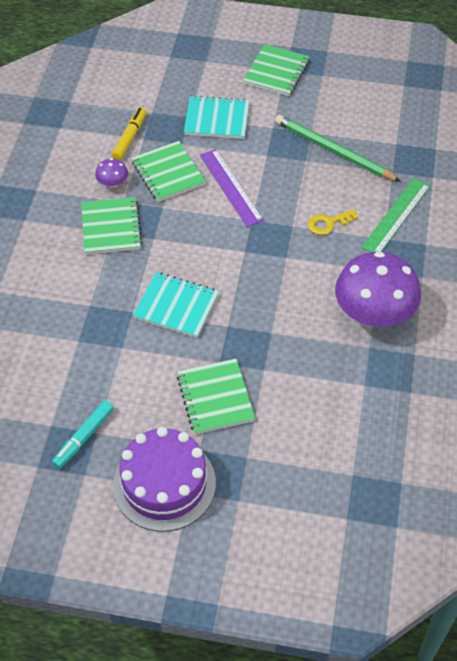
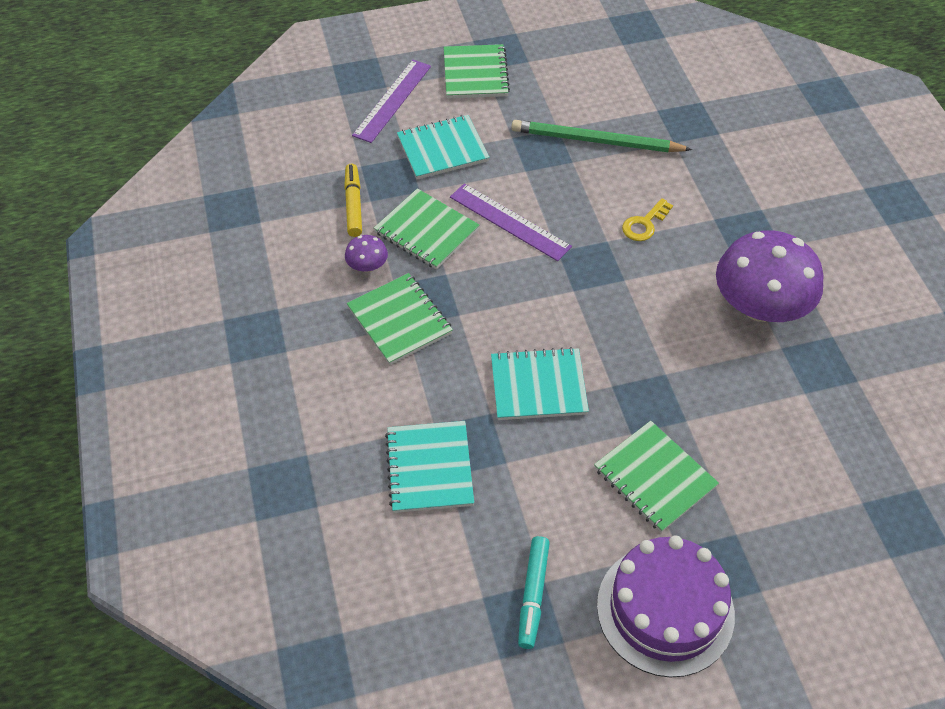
camera: 25 degrees left, 0 degrees up
green ruler [361,178,430,252] -> none
none -> purple ruler [352,60,431,143]
none -> turquoise notebook [385,421,474,513]

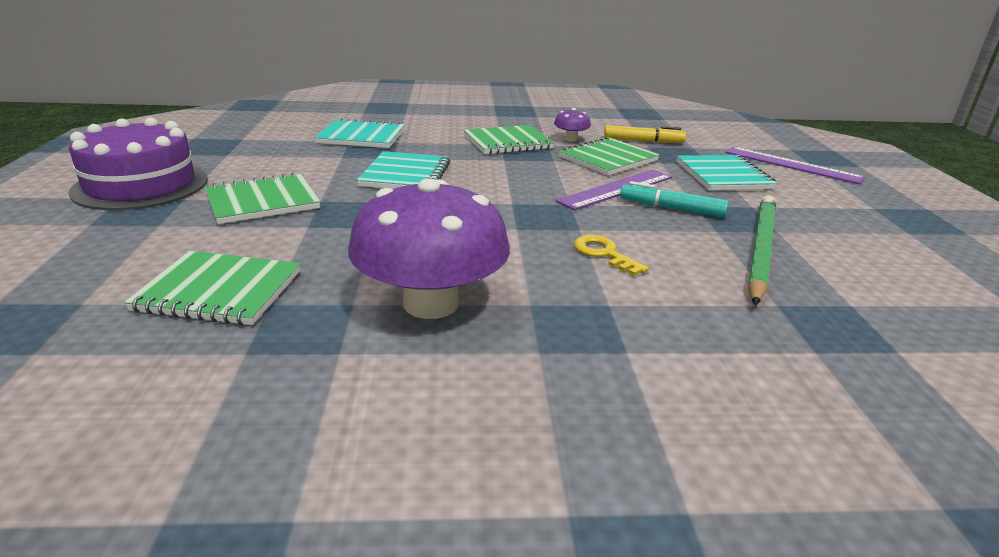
camera: 100 degrees right, 25 degrees down
green notebook [444,44,510,99] -> green notebook moved to [124,251,300,325]
turquoise marker [518,536,550,649] -> turquoise marker moved to [620,181,729,217]

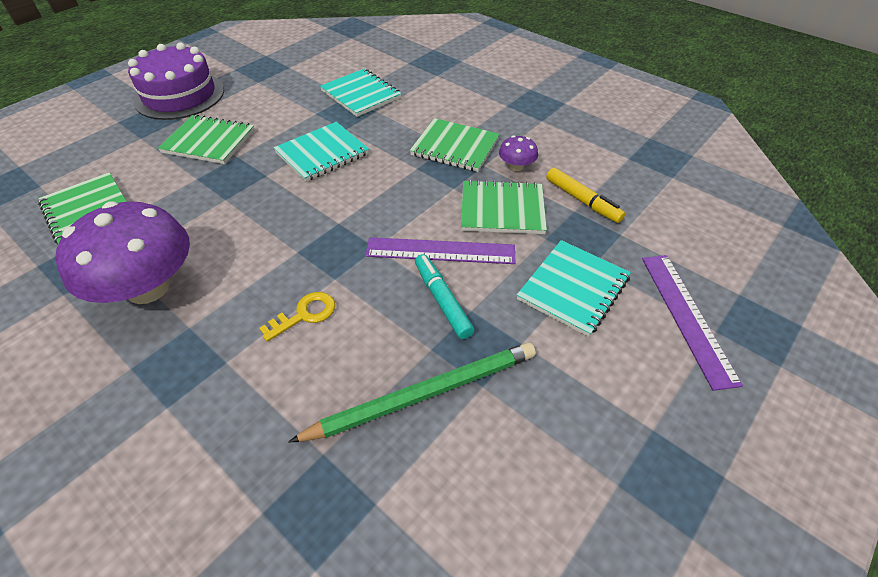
camera: 45 degrees right, 20 degrees up
yellow key [574,235,649,276] -> yellow key turned 45 degrees clockwise [259,292,335,342]

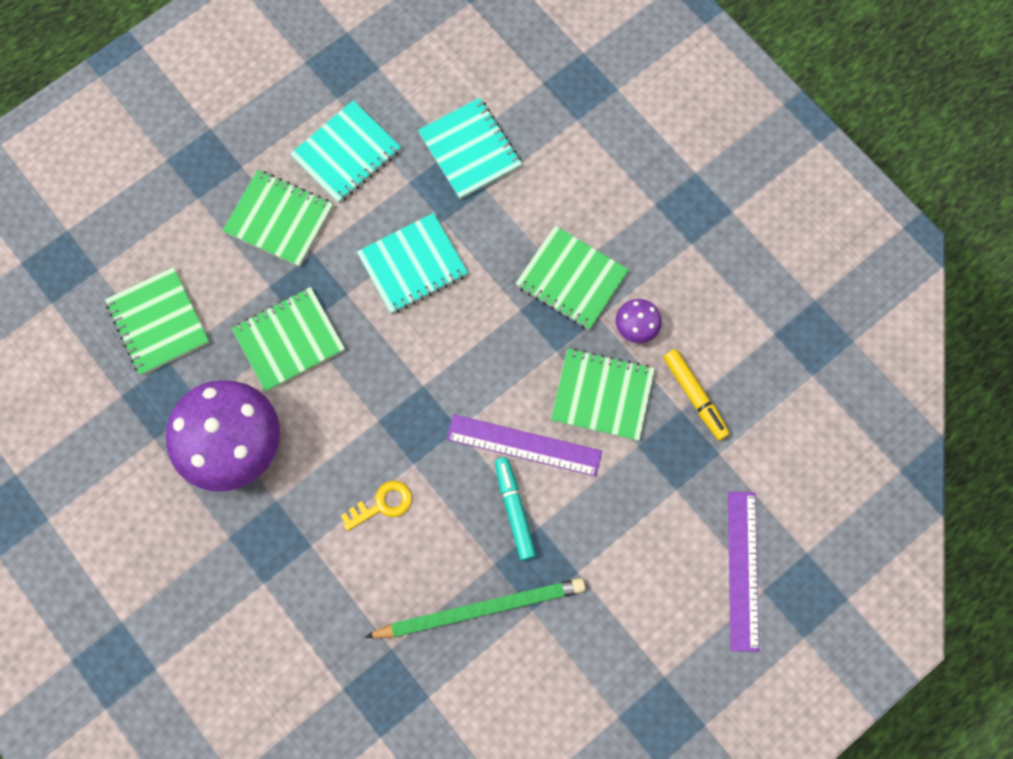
camera: 10 degrees right, 25 degrees up
purple cake [128,42,224,120] -> none
turquoise notebook [517,240,631,337] -> turquoise notebook moved to [290,101,401,203]
none -> green notebook [232,287,345,392]

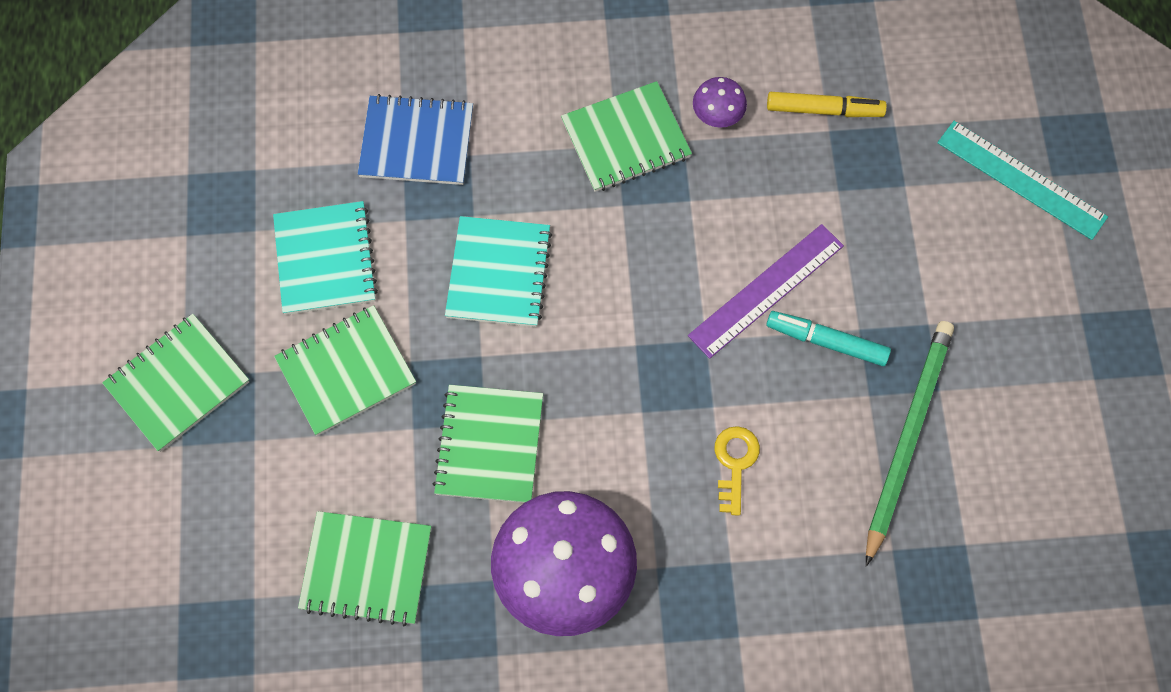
camera: 55 degrees left, 5 degrees down
turquoise notebook [418,98,522,199] -> blue notebook [358,94,473,185]
green notebook [551,348,655,441] -> green notebook moved to [102,314,249,452]
purple ruler [728,491,759,652] -> turquoise ruler [937,121,1108,240]

